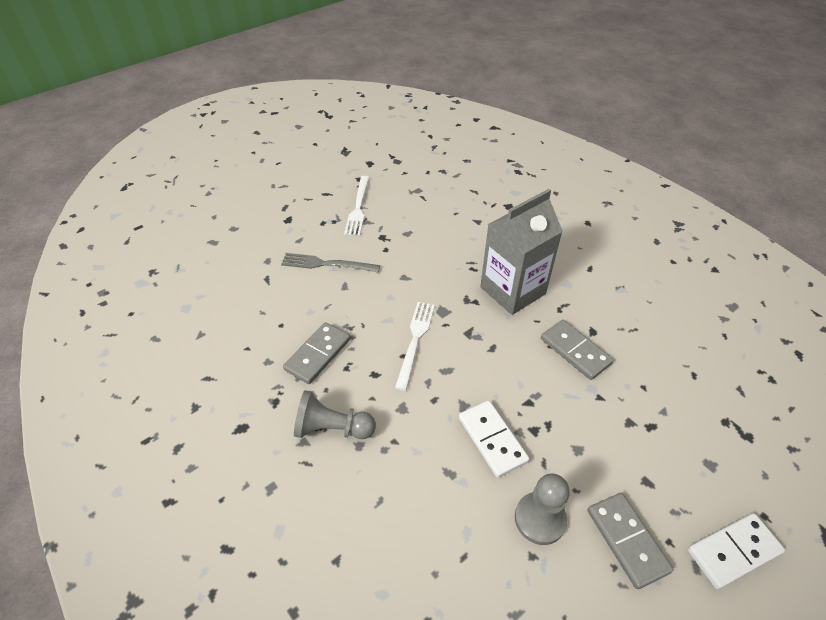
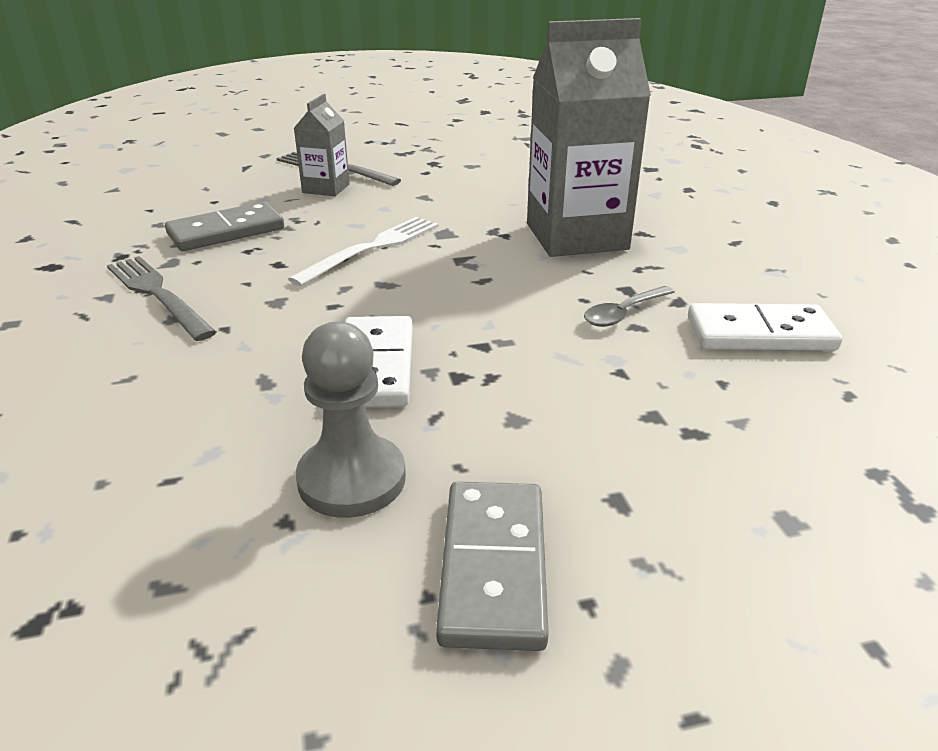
camera: 25 degrees right, 15 degrees down
grey pawn [294,390,376,439] -> grey fork [107,256,216,341]
white fork [344,176,370,235] -> none
grey domino [541,320,614,380] -> grey spoon [584,286,675,327]
white domino [688,513,785,589] -> white domino moved to [688,303,842,351]
none -> grey carton [294,94,350,196]

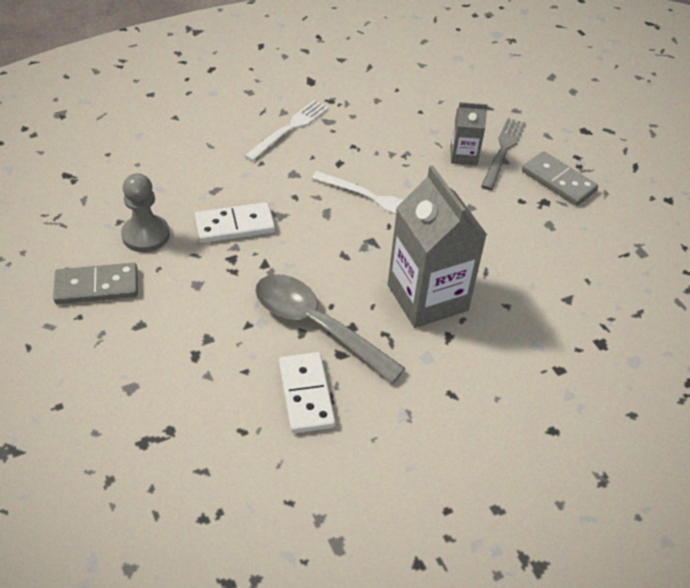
camera: 75 degrees right, 15 degrees up
grey fork [107,256,216,341] -> white fork [244,100,329,161]
grey domino [165,202,284,251] -> grey domino moved to [522,151,598,206]
grey spoon [584,286,675,327] -> grey spoon [255,274,406,383], size x2.22

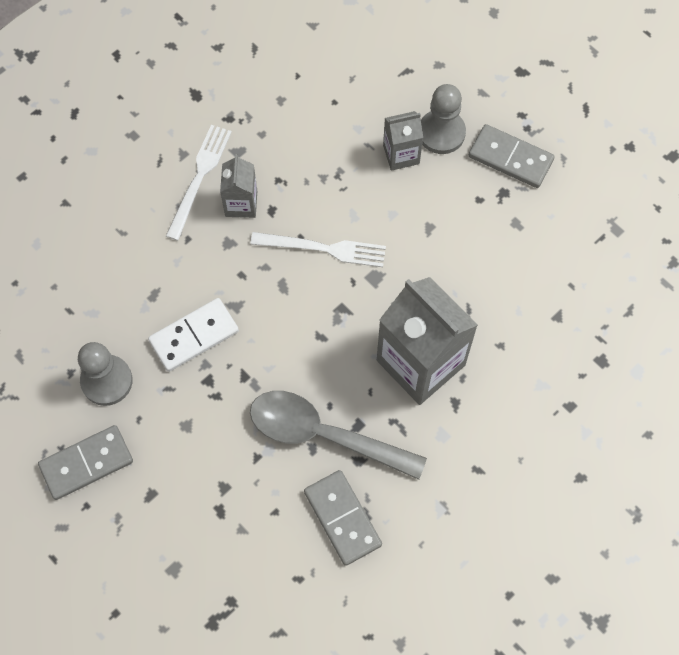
camera: 15 degrees left, 20 degrees up
white domino [279,352,336,433] -> grey domino [304,470,382,566]
grey fork [481,118,526,190] -> grey pawn [421,84,466,154]
none -> grey carton [220,154,257,218]

